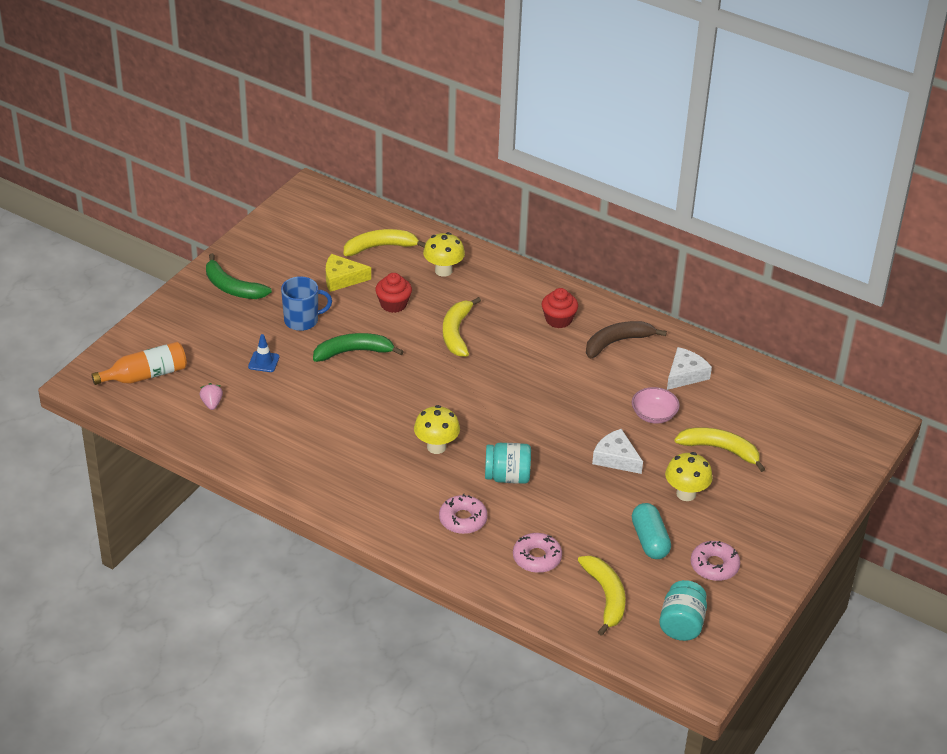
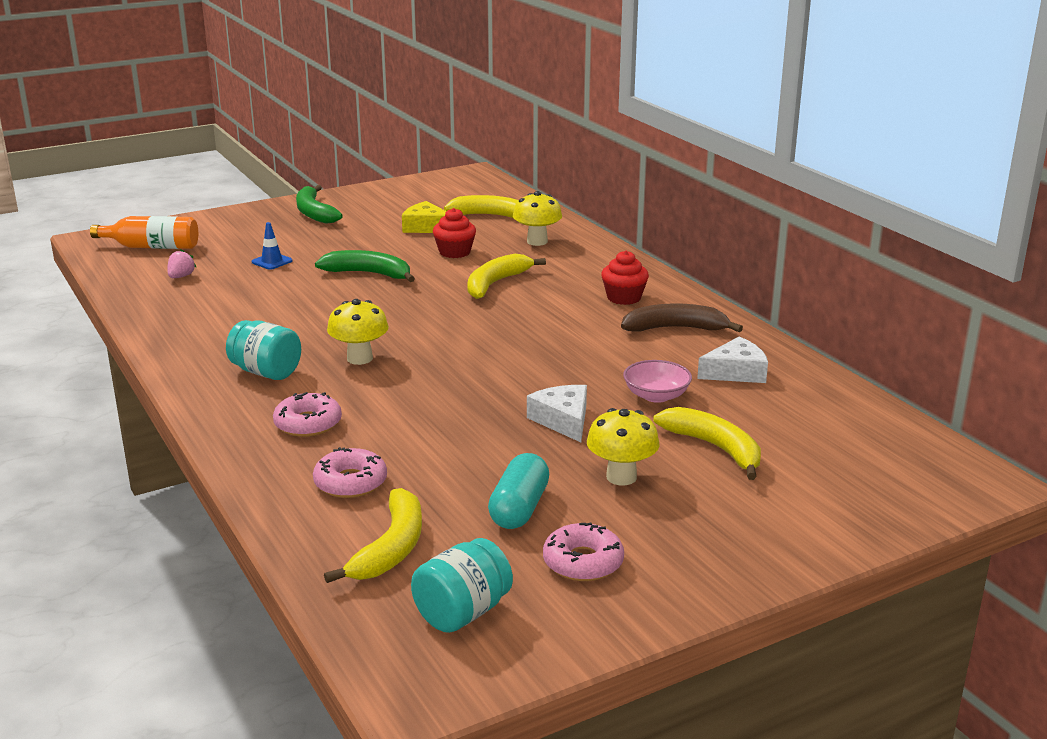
camera: 30 degrees right, 15 degrees down
blue mug [281,276,332,331] -> none
turquoise jar [485,443,531,484] -> turquoise jar moved to [226,320,301,380]

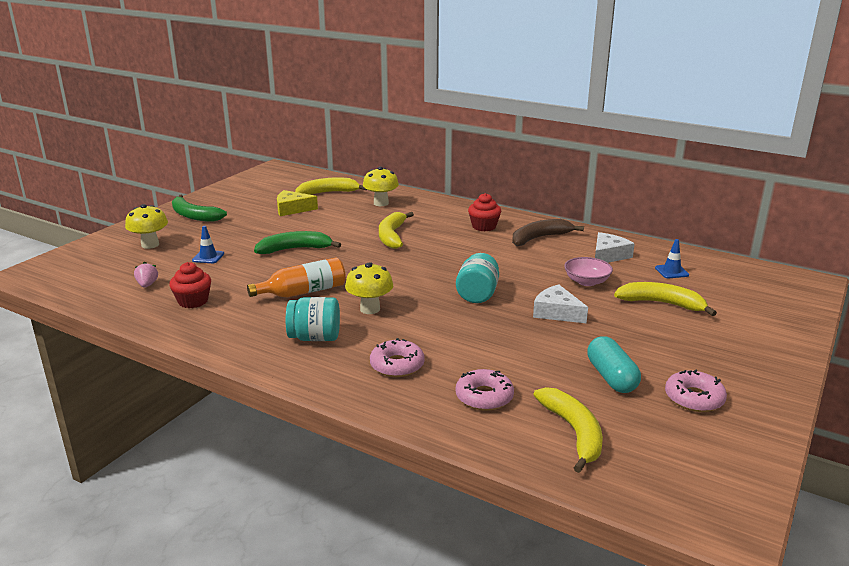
camera: 30 degrees left, 0 degrees up
orange bottle [90,216,198,249] -> orange bottle moved to [247,257,346,297]
turquoise jar [411,538,513,633] -> turquoise jar moved to [456,253,499,303]
red cupcake [433,208,476,258] -> red cupcake moved to [169,262,211,308]
yellow mushroom [587,408,660,485] -> yellow mushroom moved to [125,204,168,249]
none -> blue traffic cone [655,239,689,278]

